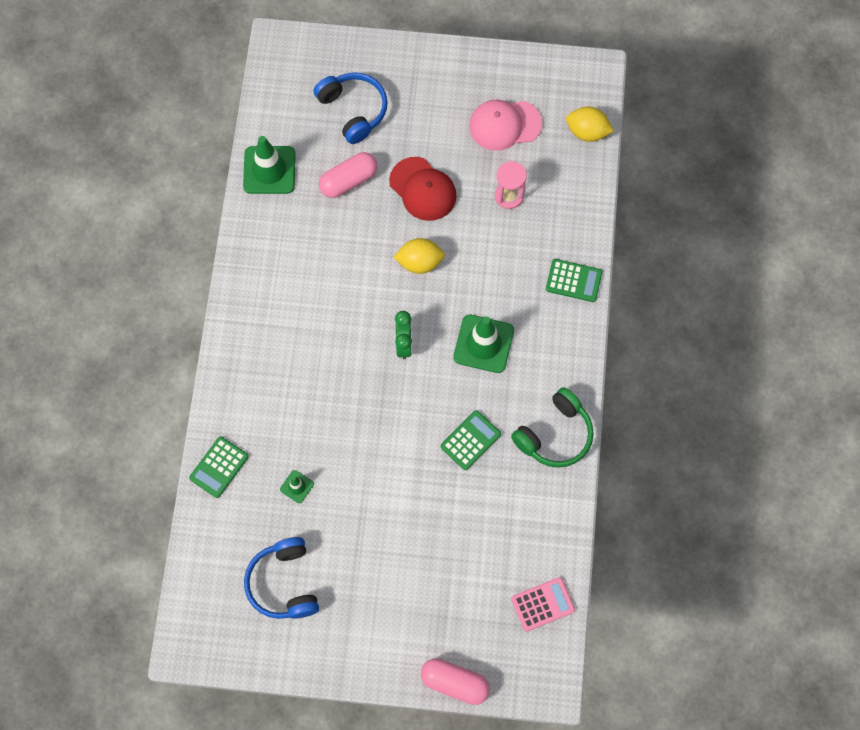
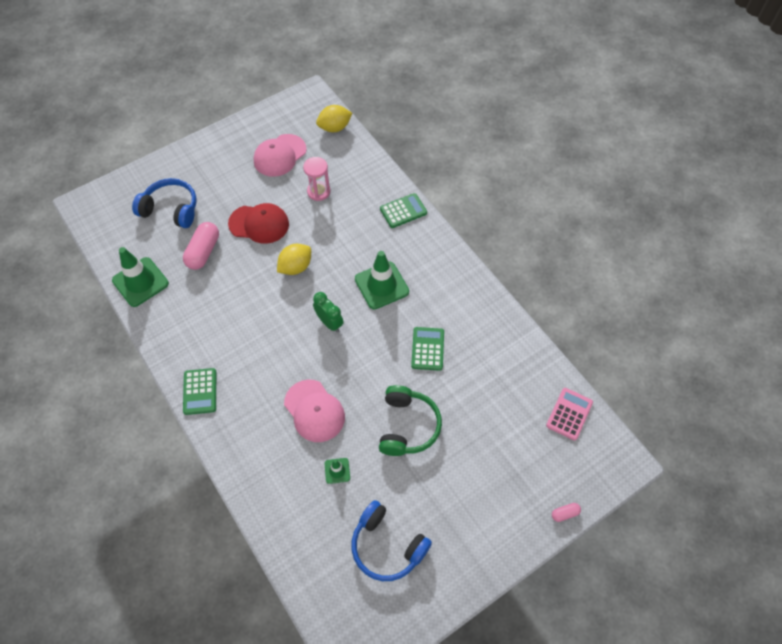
camera: 40 degrees left, 10 degrees down
green calculator [189,437,249,498] -> green calculator moved to [183,368,216,415]
pink capsule [421,658,490,705] -> pink capsule [552,503,581,522], size x0.47
green headphones [511,387,594,468] -> green headphones moved to [379,385,442,456]
none -> pink cap [284,379,345,442]

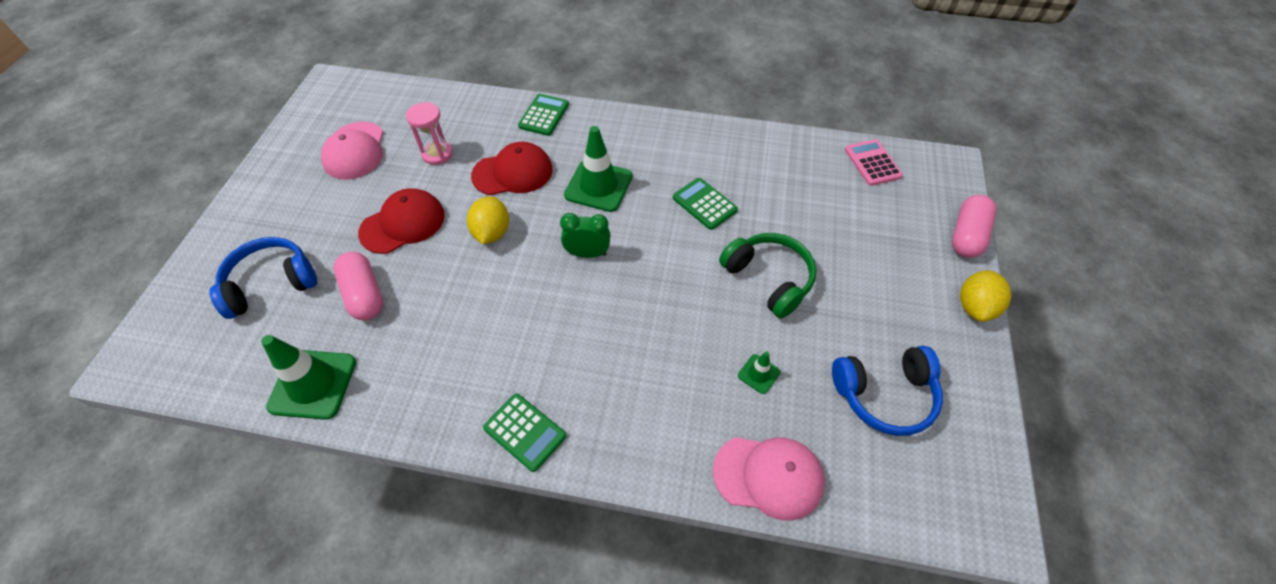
camera: 45 degrees left, 5 degrees down
pink cap [284,379,345,442] -> pink cap moved to [713,437,825,521]
yellow lemon [316,105,352,132] -> yellow lemon moved to [960,270,1011,322]
pink capsule [552,503,581,522] -> pink capsule [952,195,996,258], size x2.11
none -> red cap [471,142,553,195]

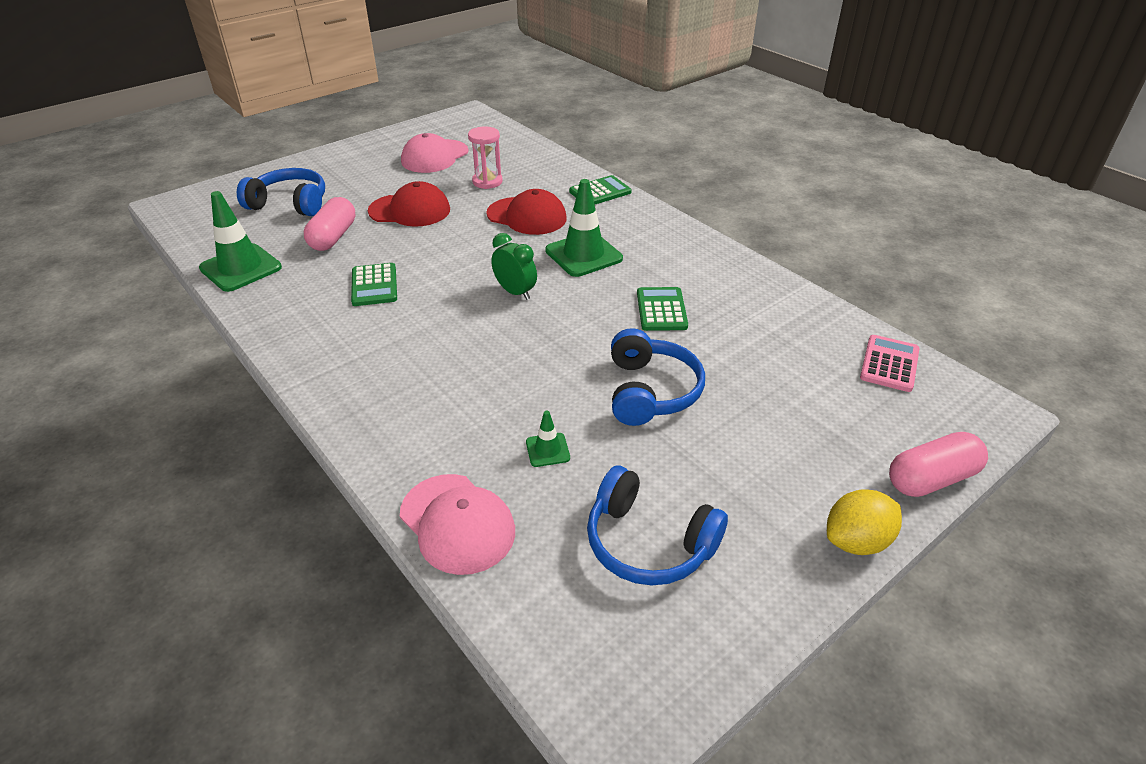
camera: 40 degrees right, 15 degrees down
yellow lemon [467,196,509,244] -> none
green calculator [483,394,566,472] -> green calculator moved to [351,263,397,306]
green headphones [719,233,817,319] -> blue headphones [611,328,705,426]

